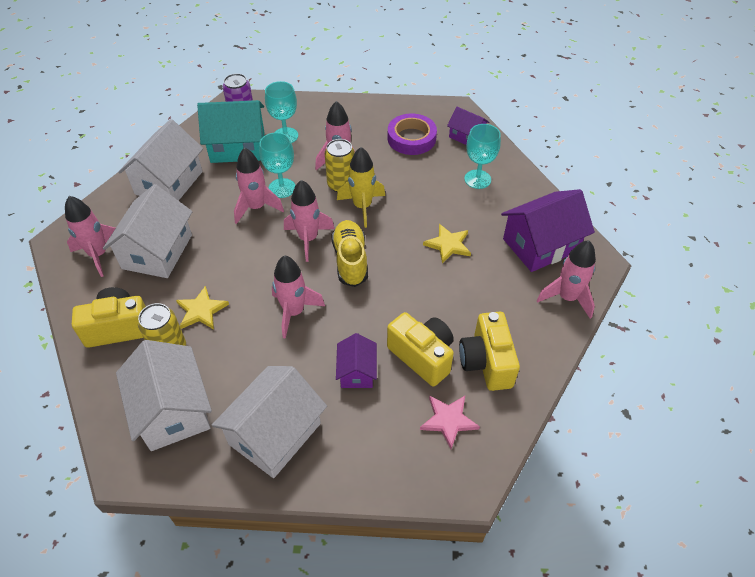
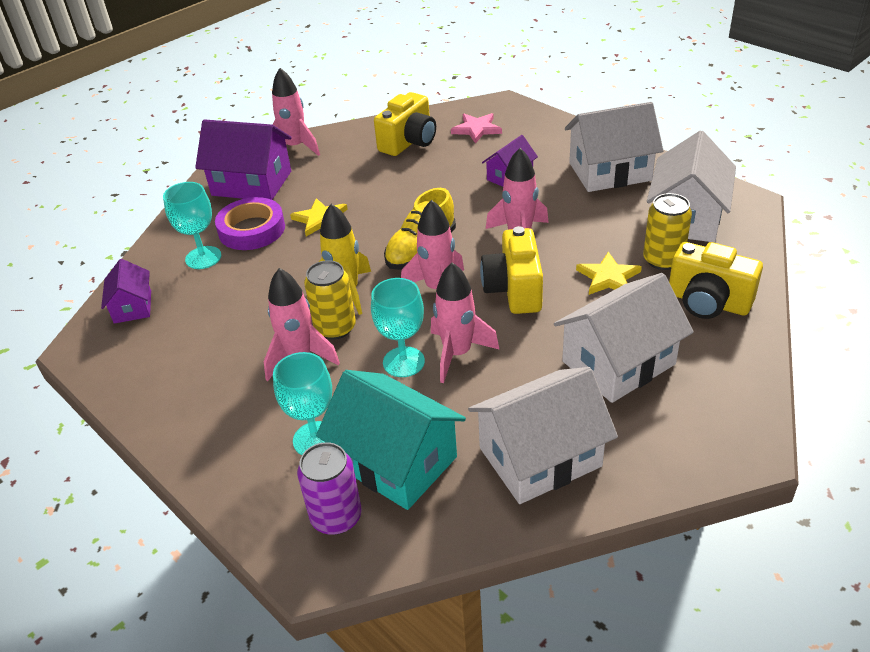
camera: 135 degrees left, 10 degrees down
pink rocket [65,196,116,277] -> none
yellow camera [387,312,454,386] -> yellow camera moved to [480,226,543,314]
purple tape [388,114,437,155] -> purple tape moved to [215,197,285,250]

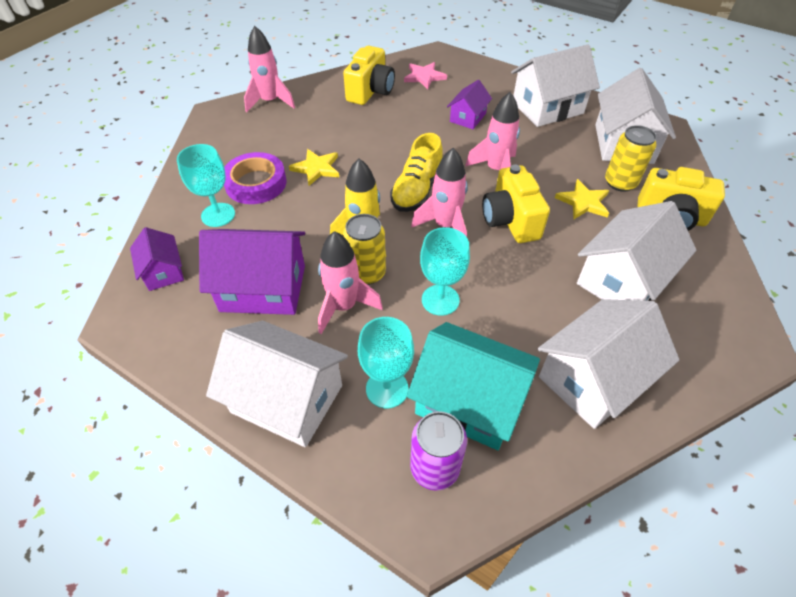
camera: 15 degrees left, 10 degrees up
purple house [195,119,292,200] -> purple house moved to [199,229,305,315]
pink rocket [431,263,500,383] -> none
none -> white house [206,321,348,447]

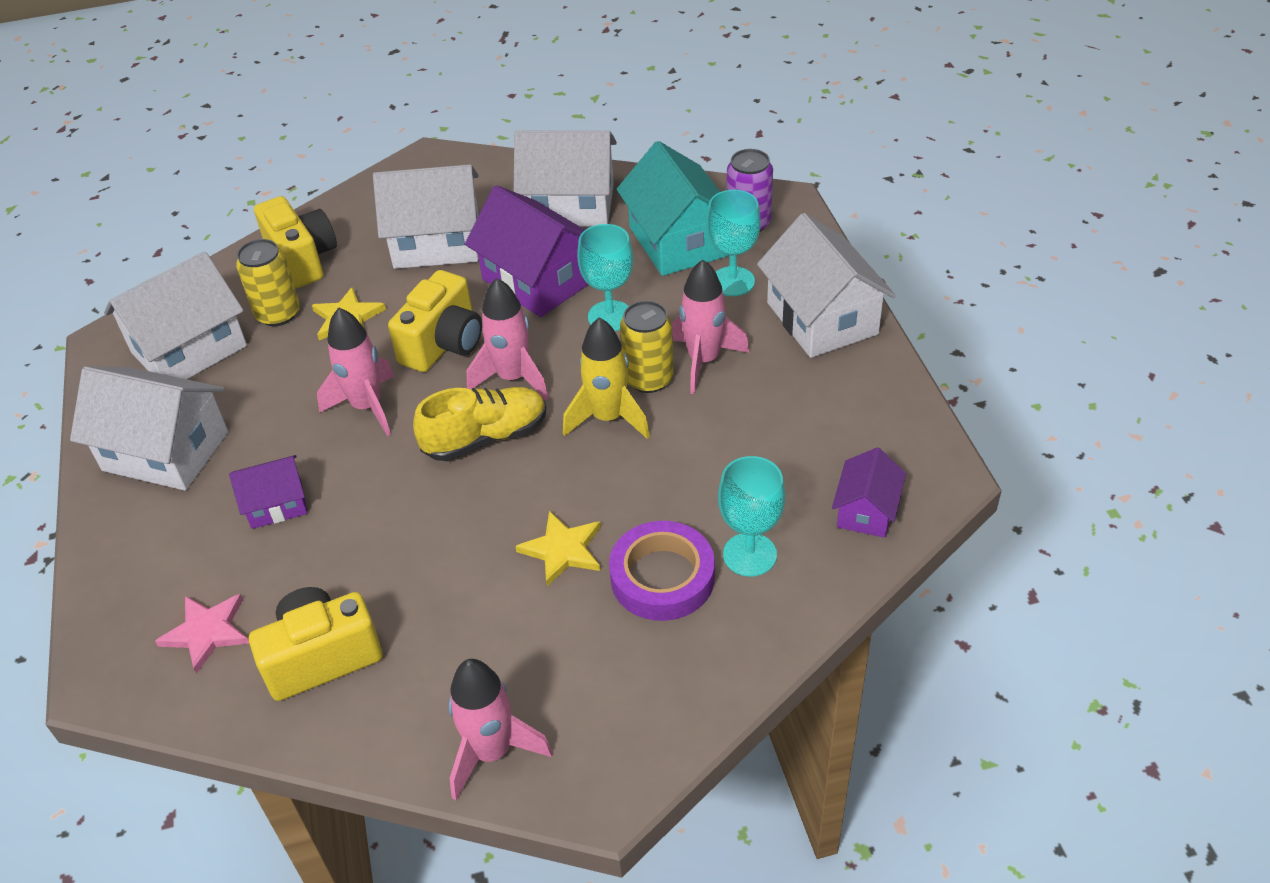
camera: 135 degrees left, 5 degrees down
purple house [199,229,305,315] -> purple house moved to [465,185,589,317]

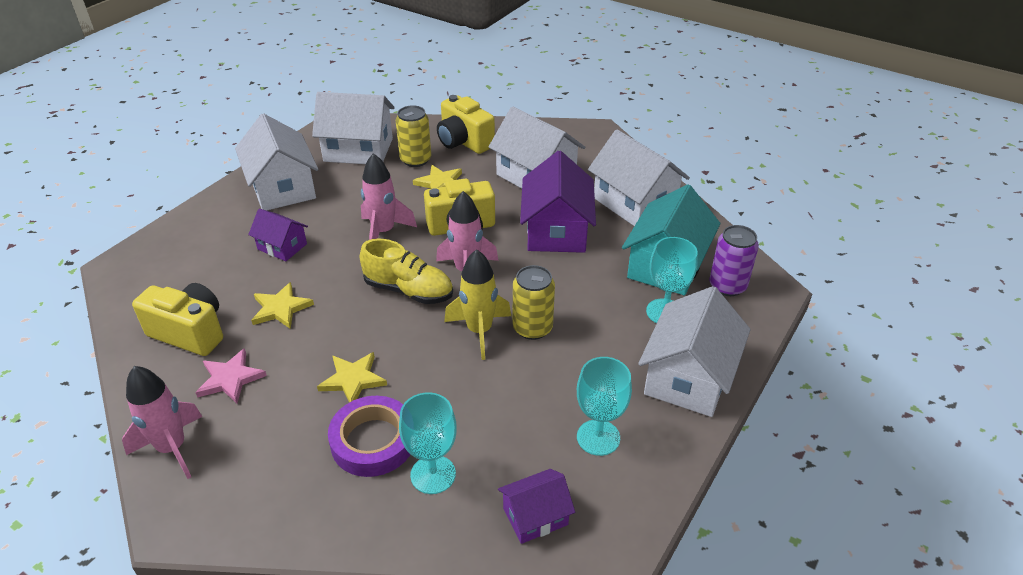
camera: 45 degrees right, 5 degrees down
pink star [155,594,249,674] -> pink star moved to [195,348,267,404]
yellow camera [254,196,337,288] -> yellow camera turned 120 degrees clockwise [437,95,495,154]
turquoise goblet [577,224,633,331] -> turquoise goblet moved to [577,357,632,456]
pink rocket [672,259,749,394] -> none
none -> yellow star [251,282,314,329]

